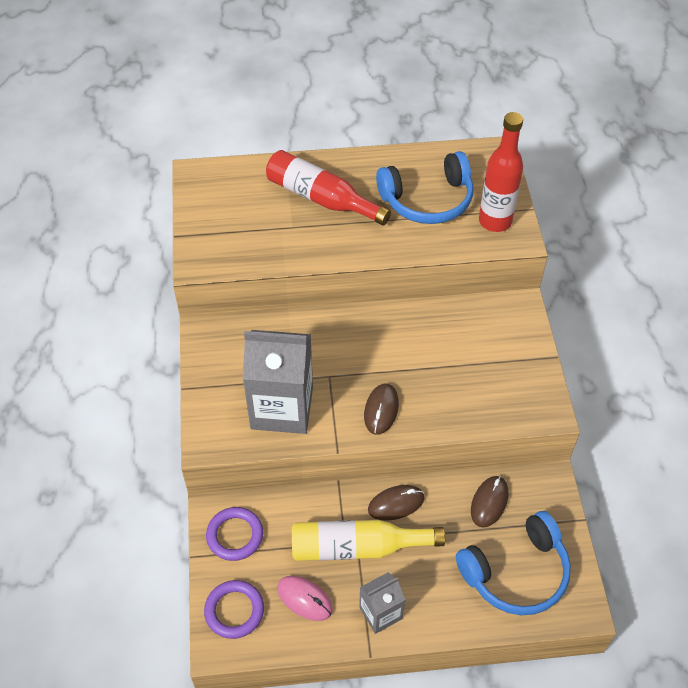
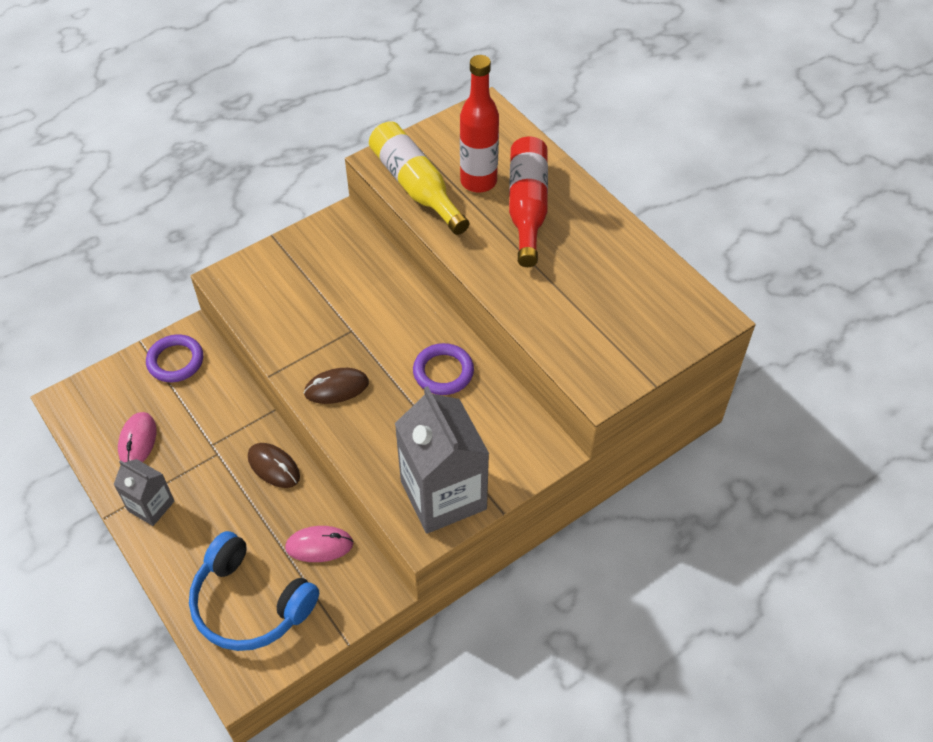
camera: 60 degrees right, 0 degrees up
purple ring [204,580,264,639] -> purple ring moved to [413,343,474,395]
grey carton [243,330,313,434] -> grey carton moved to [395,386,489,534]
yellow bottle [292,520,445,561] -> yellow bottle moved to [369,121,469,235]
blue headphones [376,151,473,224] -> none
brown mouse [471,476,508,528] -> pink mouse [285,526,353,562]
red bottle [479,112,523,232] -> red bottle moved to [460,55,499,192]

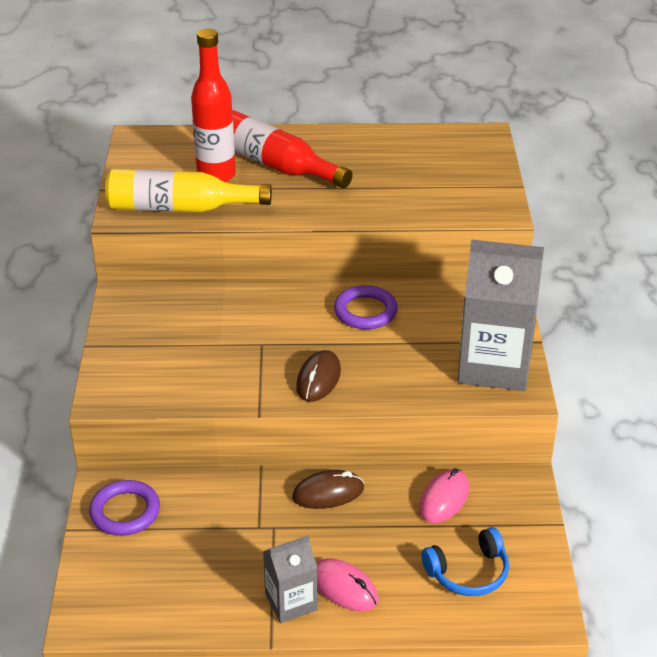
camera: 55 degrees left, 15 degrees down
pink mouse [118,412,156,463] -> pink mouse moved to [316,558,379,611]
blue headphones [189,531,319,651] -> blue headphones [422,527,509,596], size x0.62

